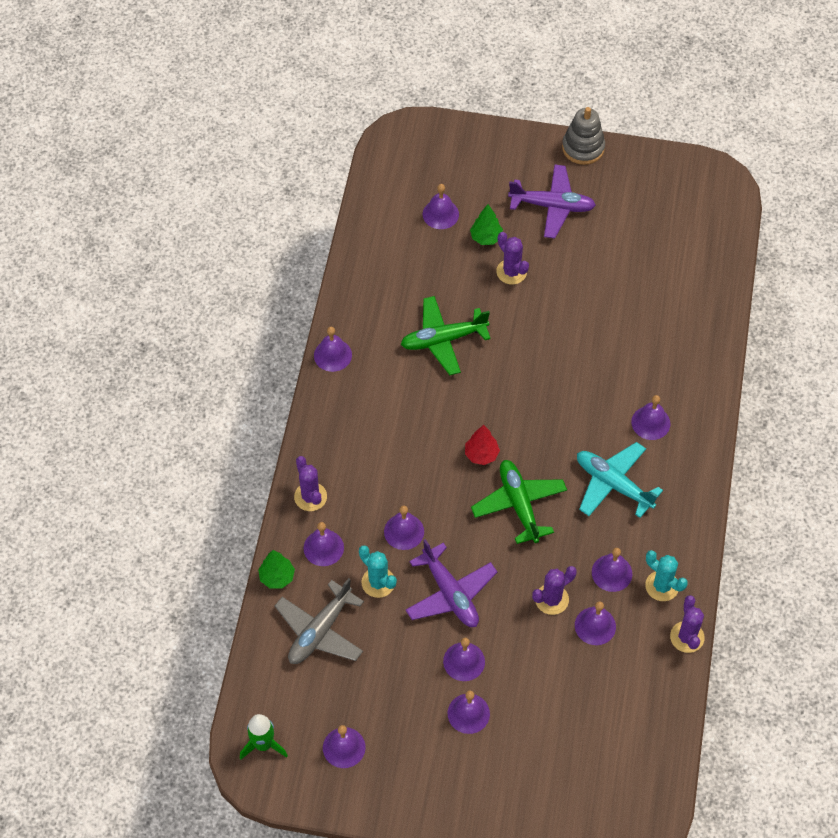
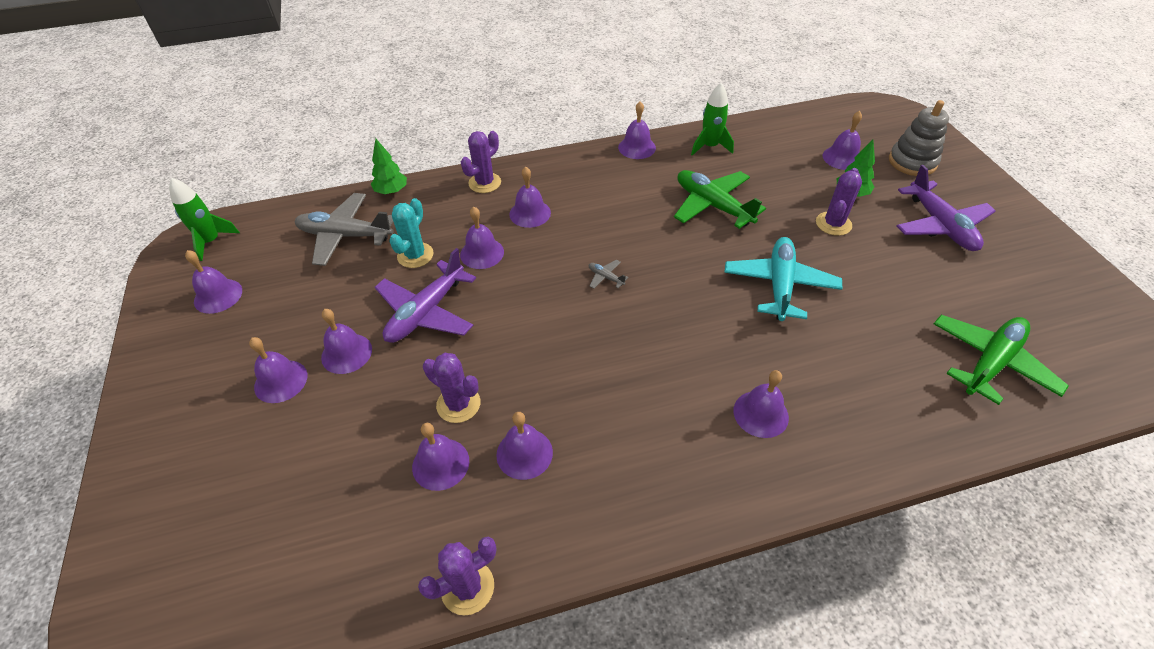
camera: 65 degrees right, 10 degrees down
purple bell [304,522,344,566] -> purple bell moved to [509,167,551,228]
red tree [465,425,500,465] -> grey plane [589,260,629,289]
green plane [471,460,567,544] -> green plane moved to [934,315,1069,405]
grey stacking toy [562,107,605,165] -> grey stacking toy moved to [889,100,949,176]
turquoise plane [577,442,663,518] -> turquoise plane moved to [724,237,843,321]
turquoise cactus [645,550,688,601] -> none
none -> green rocket [691,83,734,156]

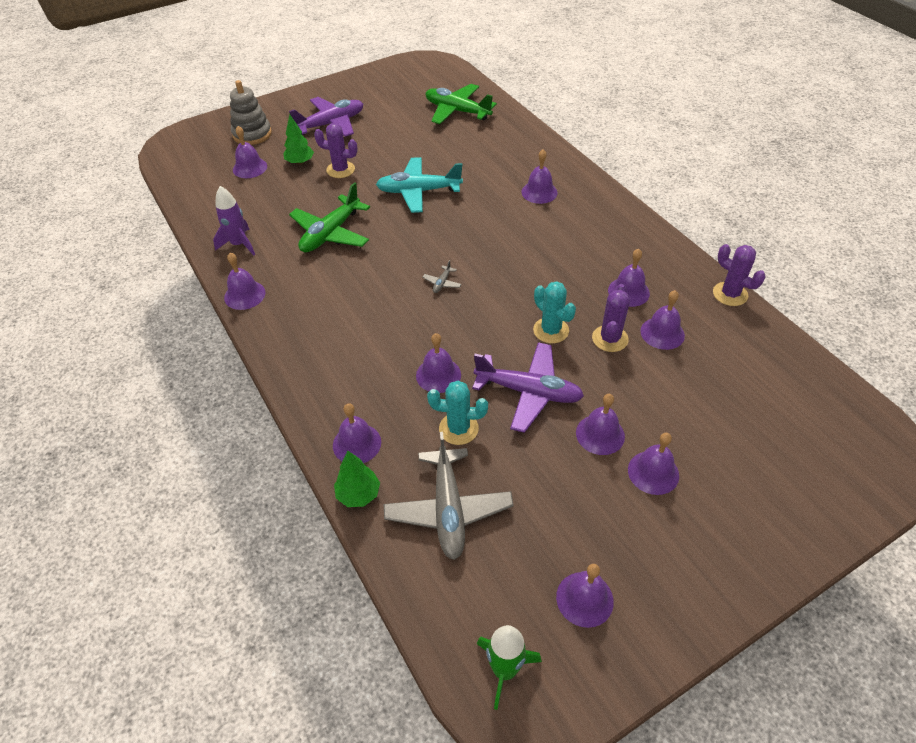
camera: 105 degrees left, 0 degrees up
purple cactus [461,131,501,193] -> none
purple bell [509,167,551,228] -> purple bell moved to [333,403,381,463]
green rocket [691,83,734,156] -> purple rocket [213,186,255,256]
none -> turquoise cactus [533,281,576,343]

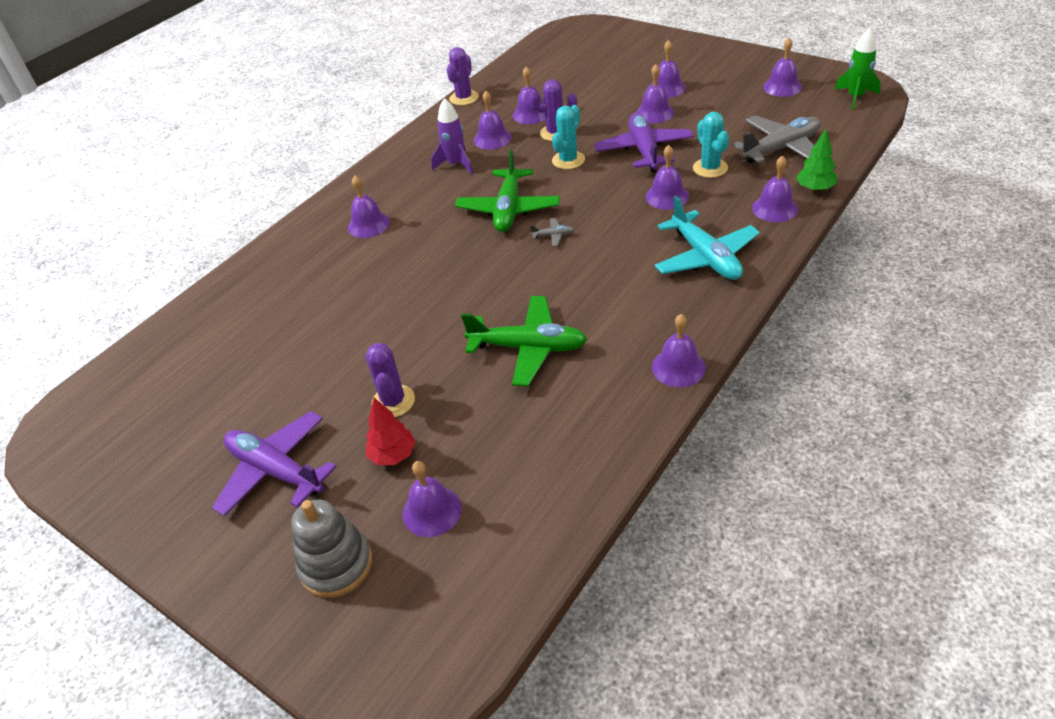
camera: 110 degrees left, 5 degrees down
purple rocket [213,186,255,256] -> purple rocket moved to [431,98,473,174]
green tree [283,114,314,165] -> red tree [366,398,416,465]
turquoise plane [376,157,463,213] -> turquoise plane moved to [655,196,760,280]
green plane [425,84,497,124] -> green plane moved to [455,149,560,232]

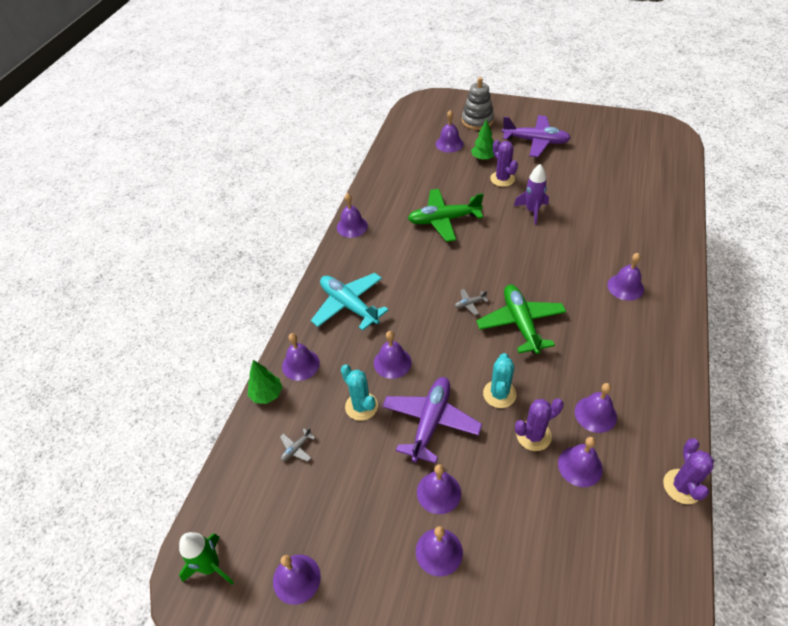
camera: 160 degrees right, 5 degrees up
red tree [366,398,416,465] -> green tree [471,119,494,160]
purple rocket [431,98,473,174] -> purple rocket moved to [514,164,549,225]
purple plane [594,113,694,173] -> purple plane turned 135 degrees counterclockwise [382,377,482,464]
grey plane [732,115,821,164] -> grey plane [280,427,315,462], size x0.41

